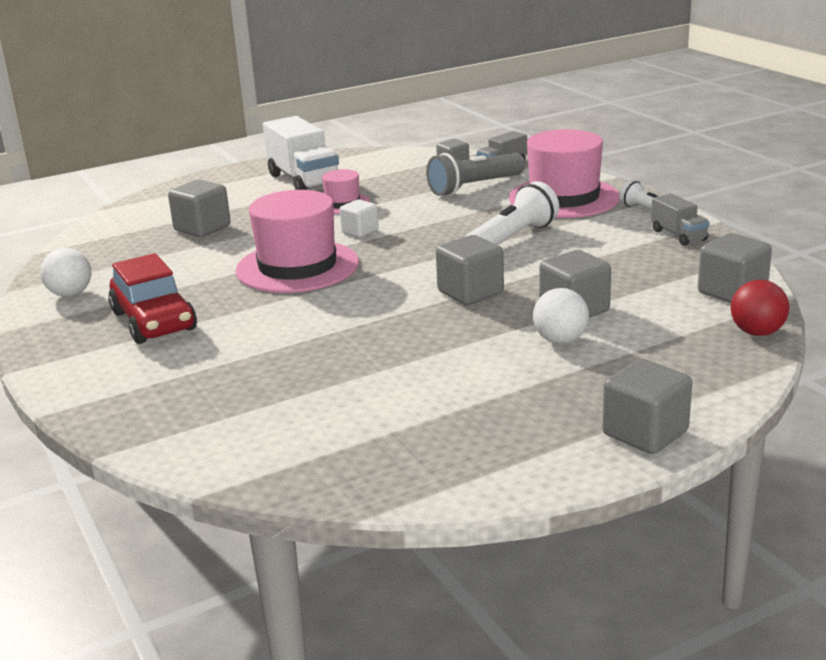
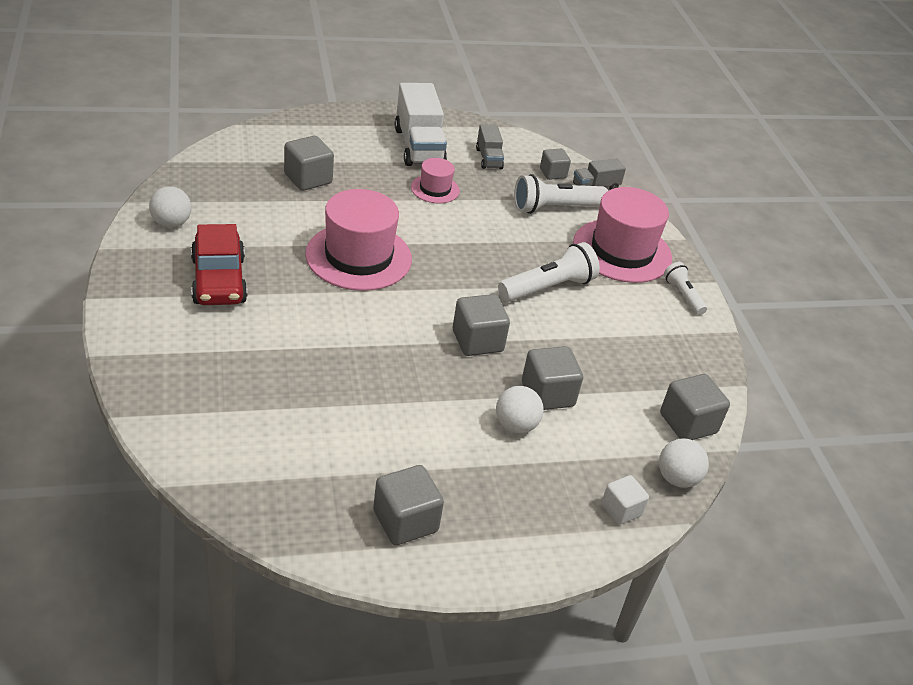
camera: 10 degrees right, 15 degrees up
white cube [340,199,379,237] -> white cube moved to [601,475,649,525]
grey flashlight [426,153,525,196] -> white flashlight [514,174,608,214]
grey cube [602,359,692,454] -> grey cube moved to [373,465,444,545]
grey truck [651,193,710,246] -> grey truck moved to [476,124,504,169]
red ball [731,280,789,336] -> white ball [659,438,709,488]

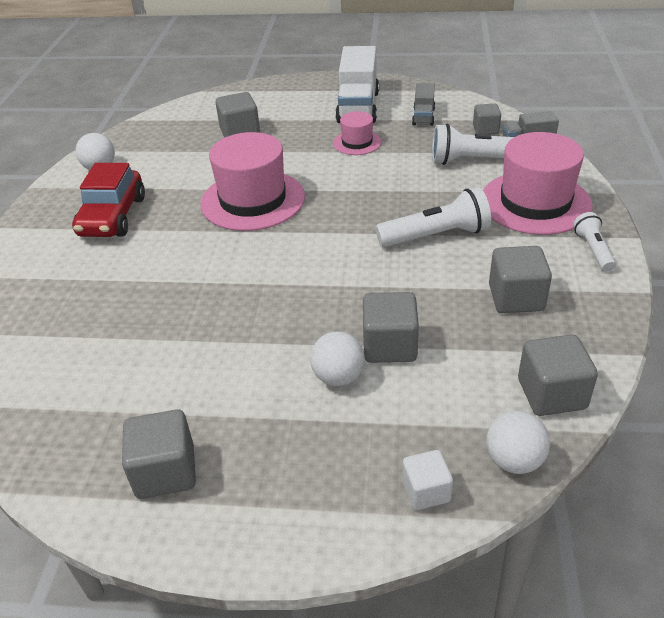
camera: 25 degrees right, 0 degrees up
grey cube [453,294,510,356] -> grey cube moved to [489,246,552,313]

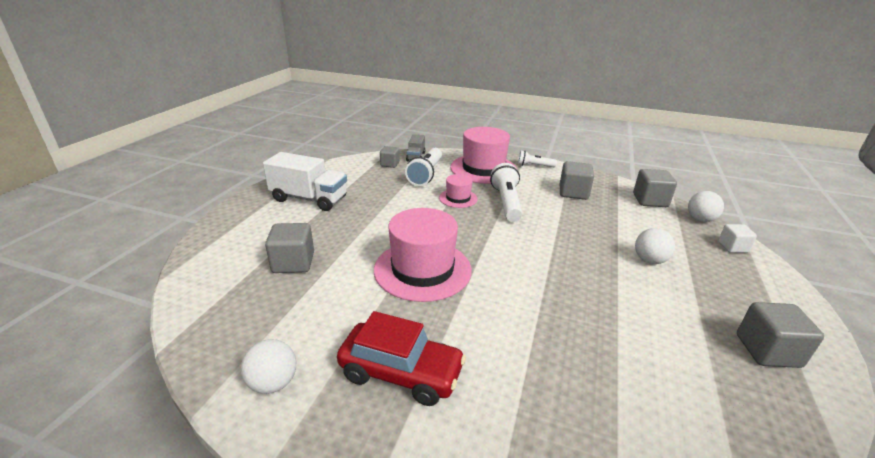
camera: 80 degrees left, 10 degrees down
pink hat [333,111,381,155] -> pink hat moved to [439,174,478,208]
grey cube [363,292,419,363] -> none
grey truck [412,83,435,126] -> none

